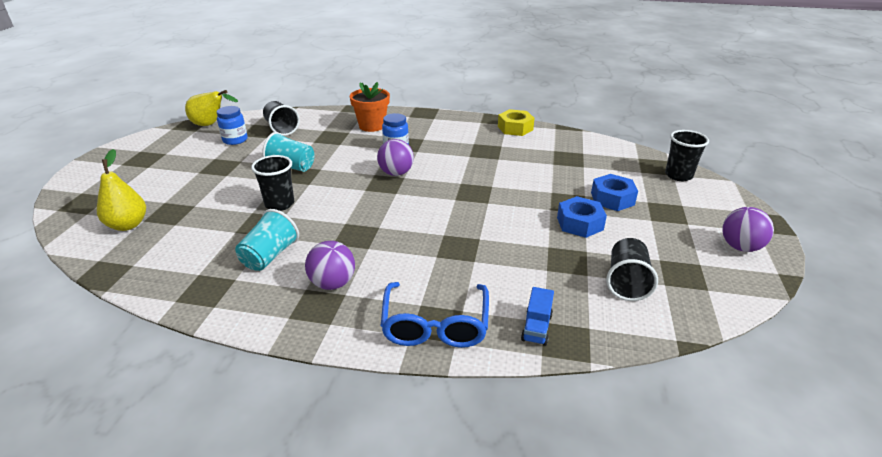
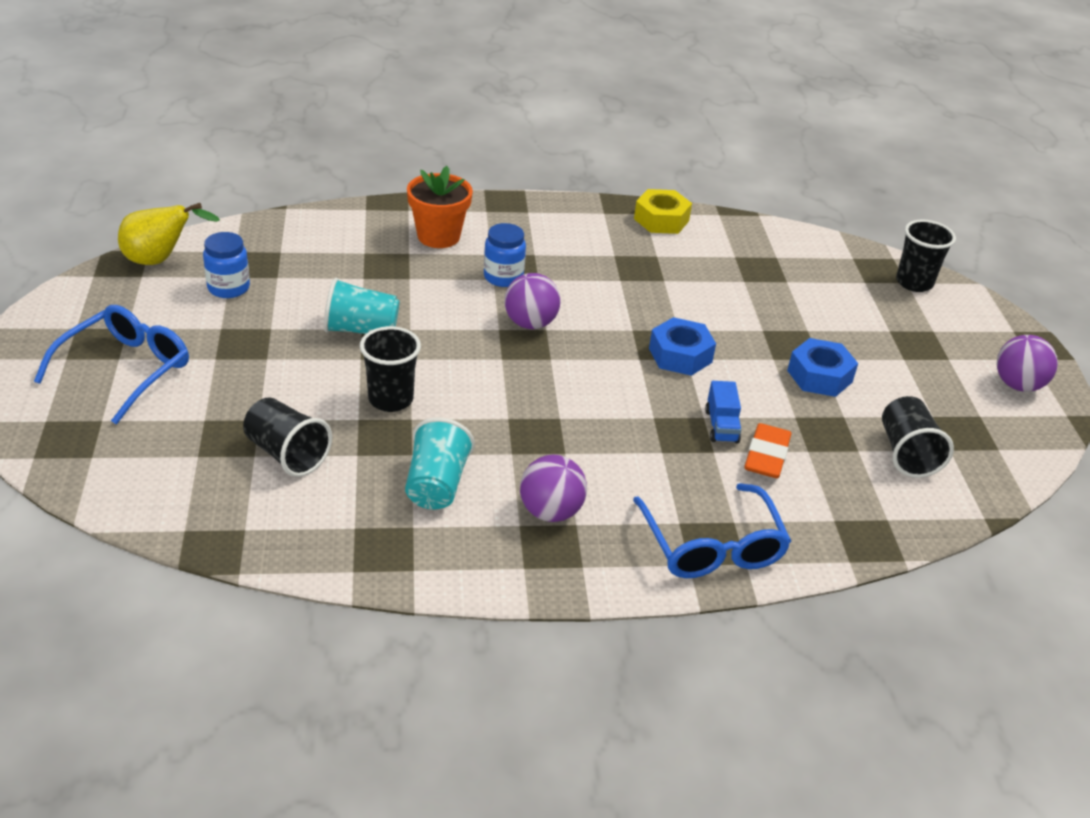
camera: 20 degrees left, 5 degrees up
yellow pear [97,149,146,231] -> none
black cup [263,101,300,136] -> black cup moved to [243,398,332,477]
blue truck [521,287,554,346] -> blue truck moved to [705,381,741,443]
blue nut [591,174,638,211] -> blue nut moved to [649,317,716,376]
none -> blue glasses [34,305,189,424]
none -> orange eraser [745,423,791,478]

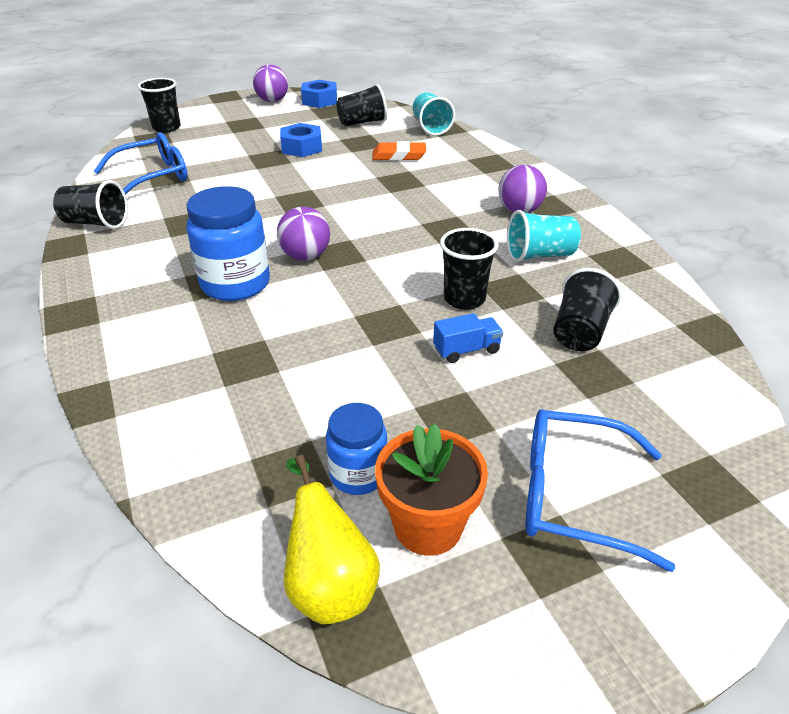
camera: 105 degrees left, 0 degrees up
turquoise cup [324,278,399,334] -> turquoise cup moved to [413,92,455,136]
orange flower pot [407,166,473,248] -> orange flower pot moved to [375,423,488,556]
blue jar [484,223,526,287] -> blue jar [187,186,270,301], size x1.67
blue glasses [633,483,791,578] -> blue glasses moved to [94,132,188,195]
yellow nut [634,189,692,234] -> black cup [53,180,128,229]
blue nut [649,317,716,376] -> blue nut moved to [301,80,337,108]
blue truck [705,381,741,443] -> blue truck moved to [433,313,503,363]

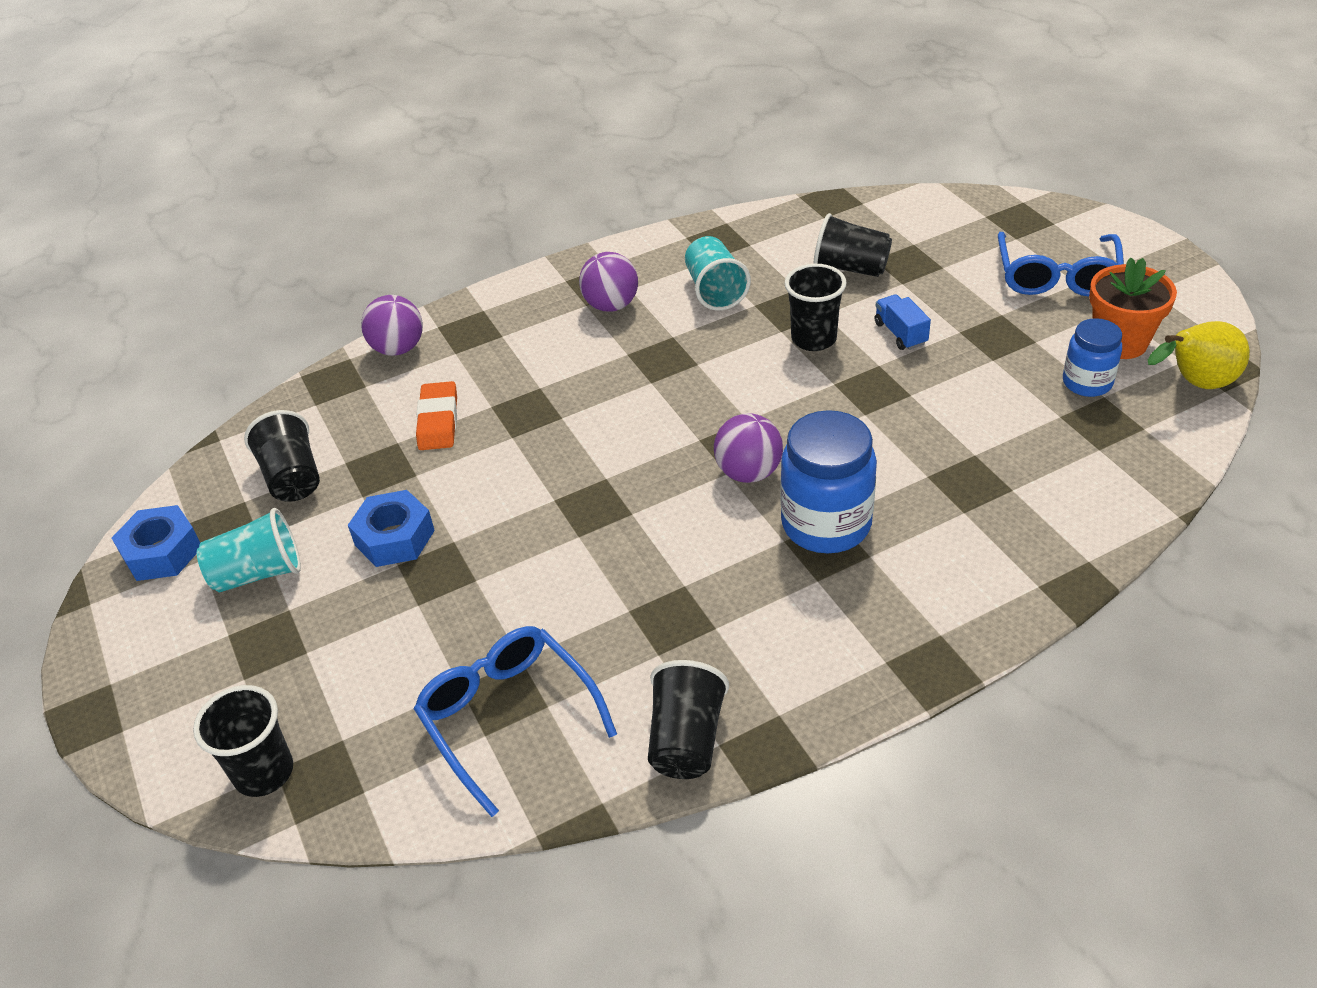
camera: 90 degrees left, 5 degrees up
purple ball [253,65,288,102] -> purple ball moved to [361,295,423,356]
turquoise cup [413,92,455,136] -> turquoise cup moved to [197,508,301,592]

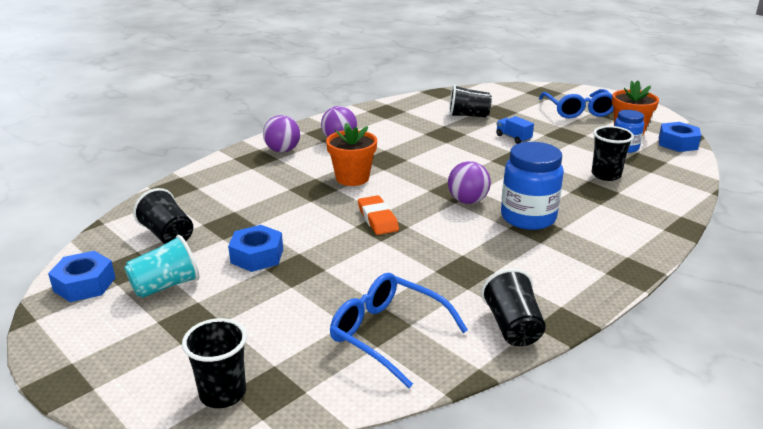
camera: 20 degrees left, 15 degrees down
purple ball [361,295,423,356] -> purple ball moved to [263,115,300,153]
orange eraser [416,381,457,450] -> orange eraser moved to [358,195,399,235]
turquoise cup [685,236,751,311] -> none
black cup [785,264,847,351] -> black cup moved to [591,126,634,181]
yellow pear [1148,321,1250,389] -> blue nut [659,122,701,152]
none -> orange flower pot [326,123,377,186]

